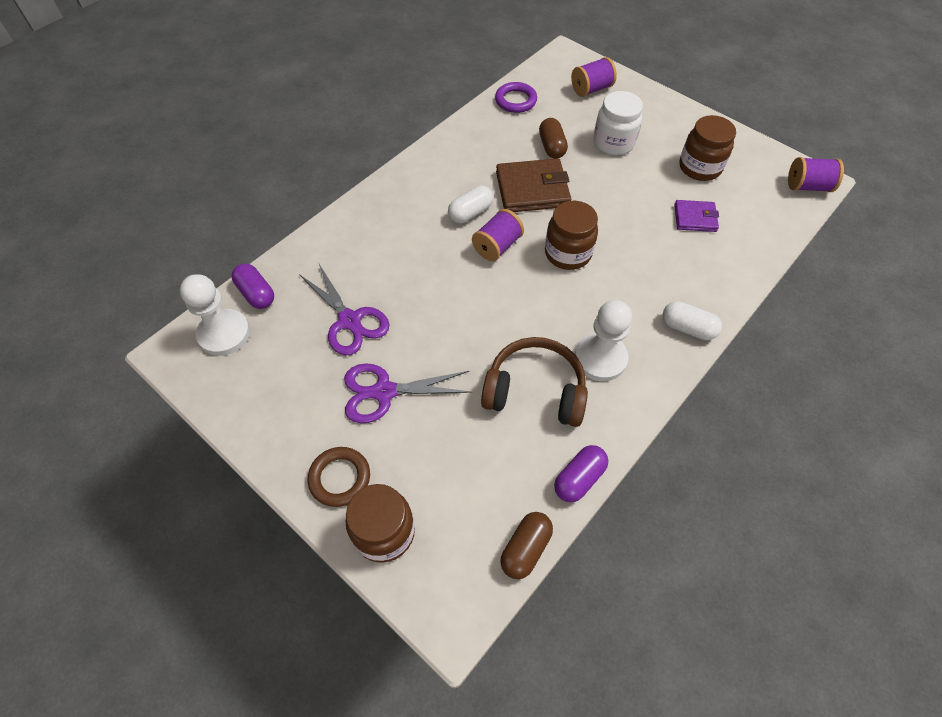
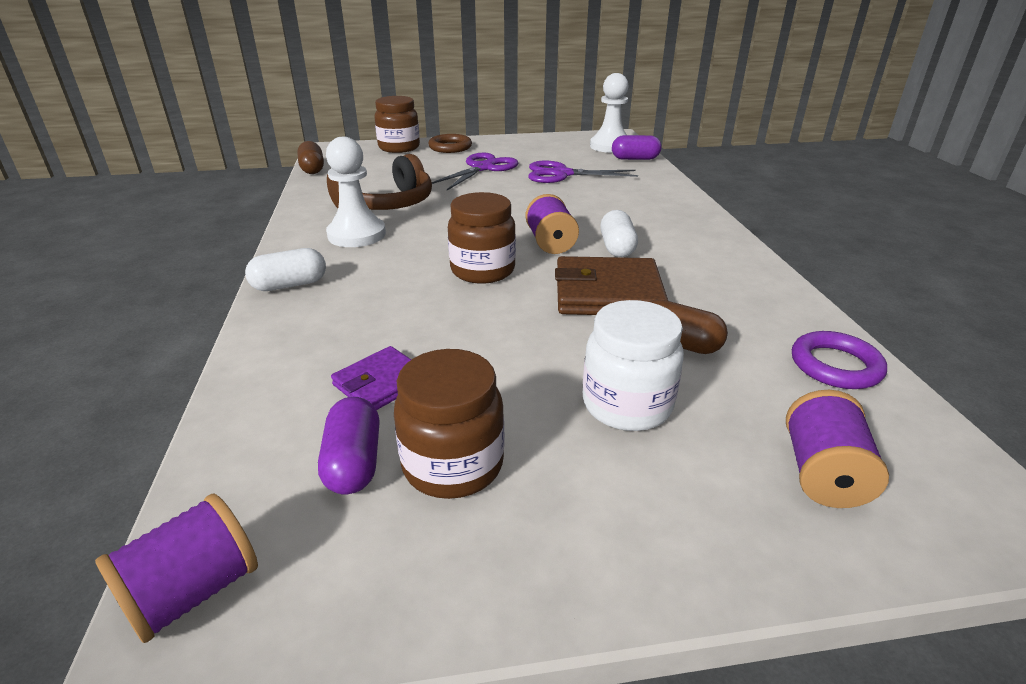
camera: 130 degrees right, 25 degrees down
brown wallet [496,158,571,212] -> brown wallet turned 60 degrees clockwise [555,256,668,315]
purple capsule [554,445,608,502] -> purple capsule moved to [318,397,380,494]

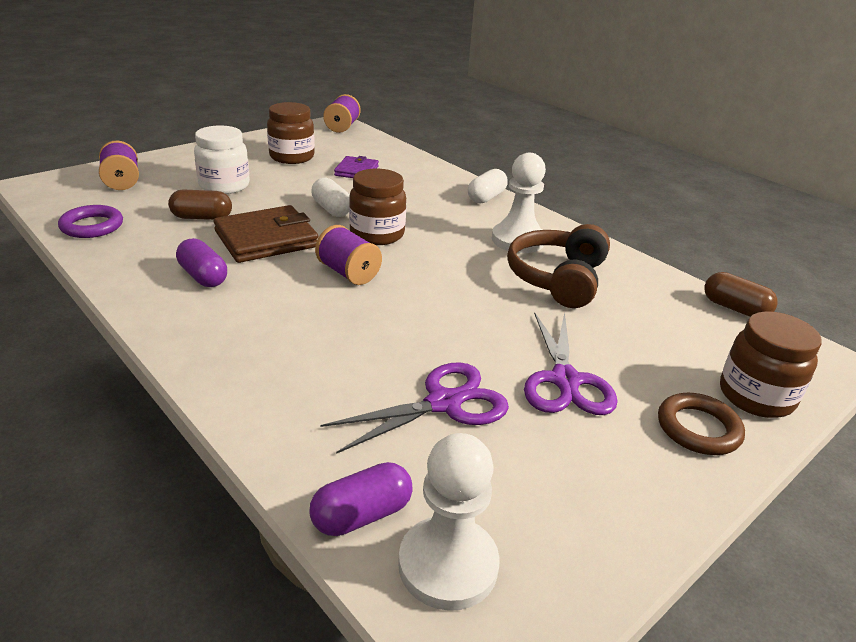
camera: 145 degrees right, 0 degrees up
purple capsule [318,397,380,494] -> purple capsule moved to [176,238,227,287]
white capsule [600,210,638,257] -> white capsule moved to [311,178,350,217]

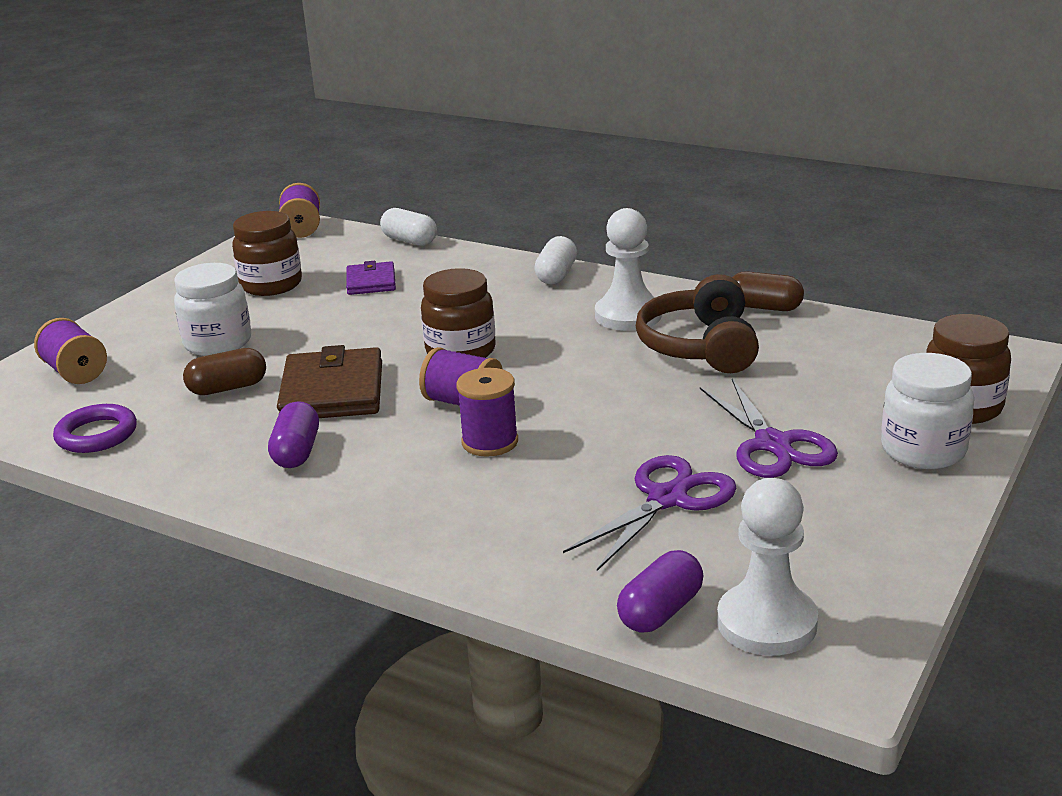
camera: 15 degrees left, 5 degrees down
purple capsule [176,238,227,287] -> purple capsule turned 60 degrees clockwise [268,401,319,468]
brown wallet [214,205,318,263] -> brown wallet turned 45 degrees counterclockwise [277,345,382,418]
white capsule [311,178,350,217] -> white capsule moved to [380,208,437,246]
brown ring [658,393,745,455] -> white jar [881,353,974,469]
brown capsule [705,272,778,317] -> brown capsule moved to [732,271,804,311]
none -> purple spool [456,368,518,457]

